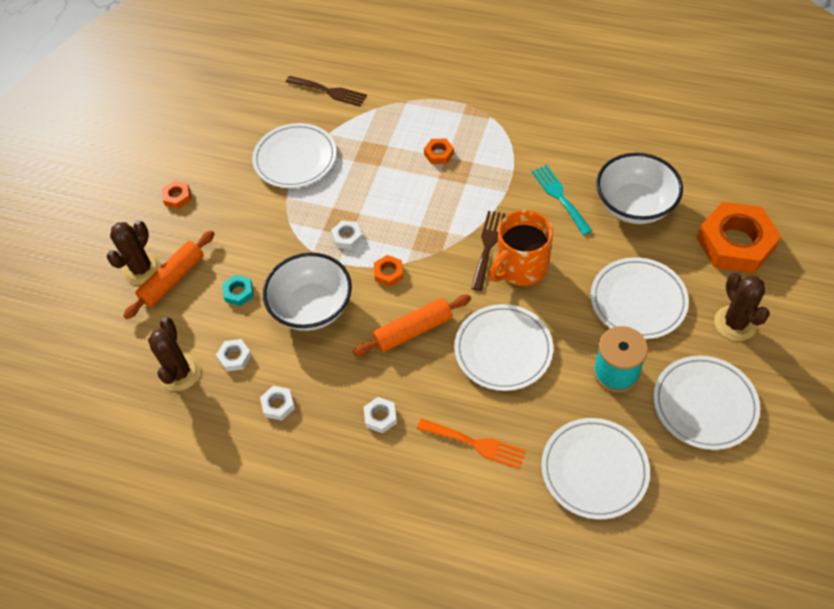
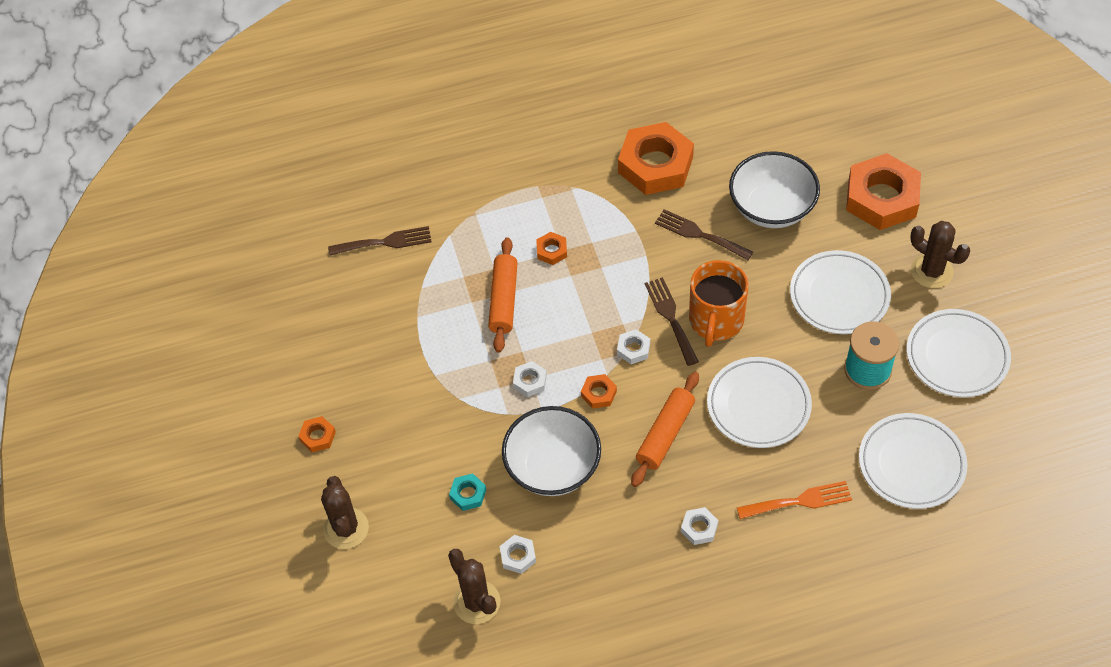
camera: 35 degrees left, 0 degrees up
orange rolling pin [123,230,215,319] -> orange rolling pin moved to [488,237,518,353]
white plate [252,123,337,188] -> none
white nut [260,386,295,420] -> white nut moved to [617,329,650,364]
turquoise fork [532,165,592,235] -> brown fork [655,209,753,260]
none -> orange nut [618,122,694,195]

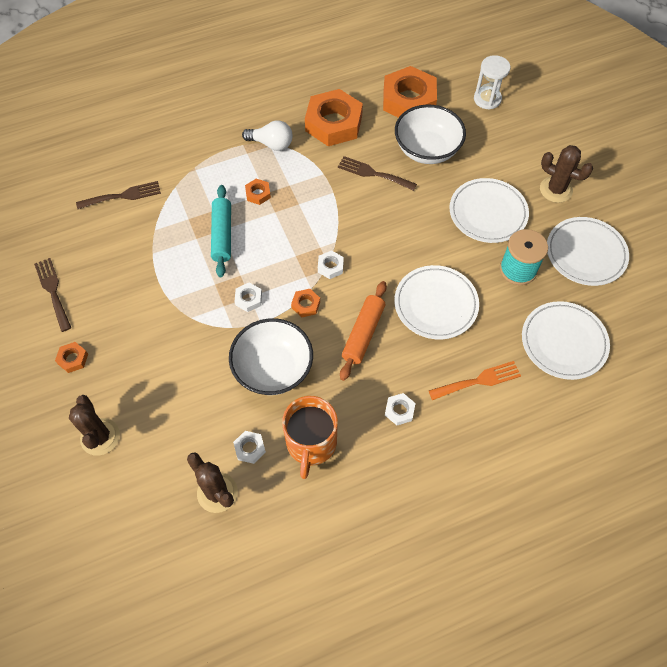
camera: 10 degrees left, 5 degrees up
turquoise nut [449,473,486,511] -> none
orange rolling pin [488,237,518,353] -> turquoise rolling pin [211,185,231,277]
brown fork [645,277,699,366] -> brown fork moved to [34,258,71,332]
orange mug [689,260,749,347] -> orange mug moved to [282,396,338,479]
orange nut [846,153,921,230] -> orange nut moved to [383,66,437,118]
none -> white light bulb [242,120,292,151]
none -> white hourglass [474,55,510,109]

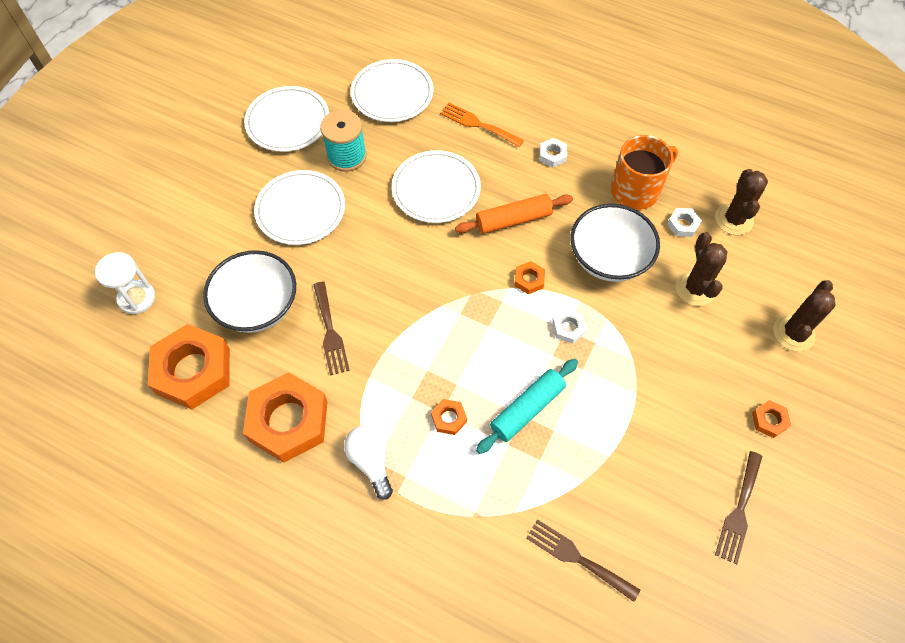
camera: 130 degrees left, 0 degrees up
white nut [318,250,344,279] -> none
brown cactus [540,145,593,203] -> brown cactus moved to [675,232,727,306]

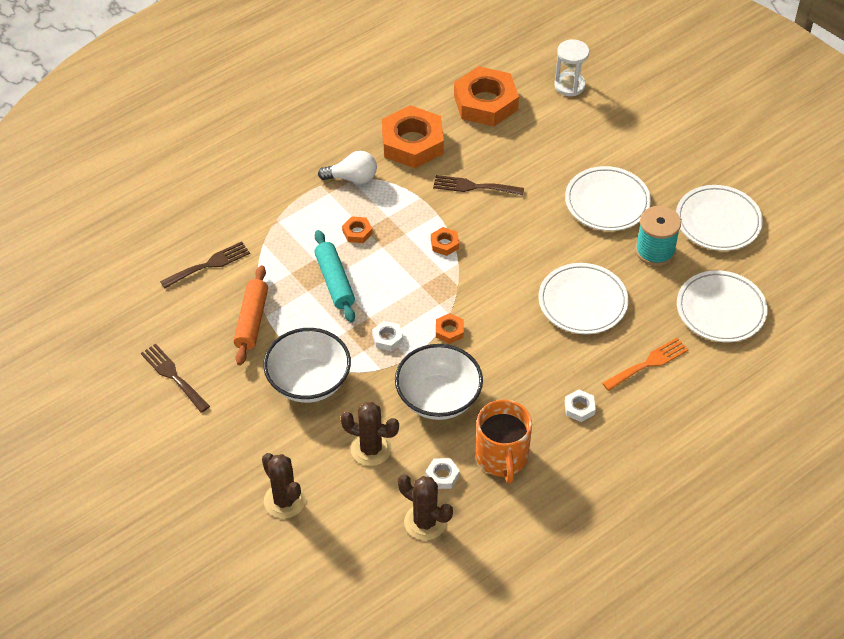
camera: 115 degrees right, 10 degrees down
white bowl [203,250,296,333] -> white bowl moved to [263,328,351,403]
orange rolling pin [455,194,573,234] -> orange rolling pin moved to [233,265,268,365]
orange nut [752,400,791,438] -> orange nut moved to [431,227,459,256]

